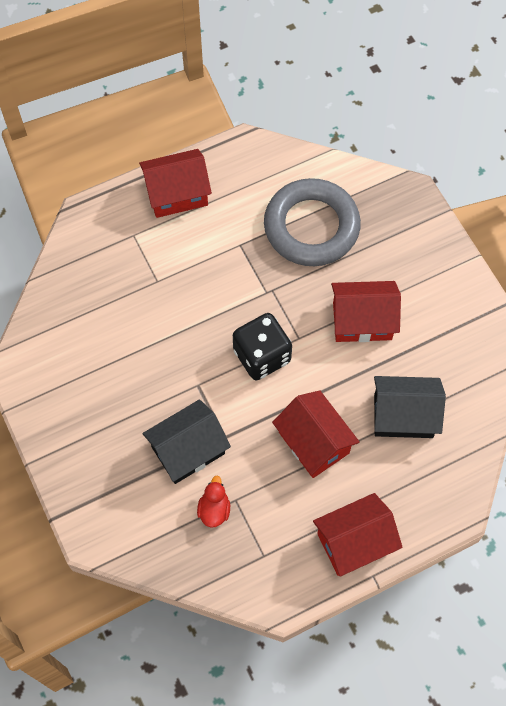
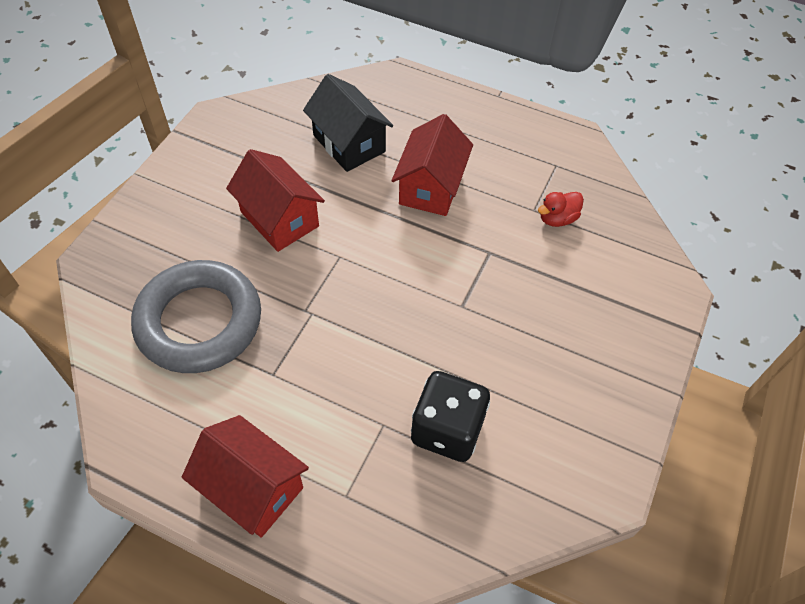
camera: 130 degrees left, 10 degrees down
black house [143,399,231,484] -> none
black dice [233,313,292,380] -> black dice moved to [411,371,490,462]
red house [313,493,403,577] -> none

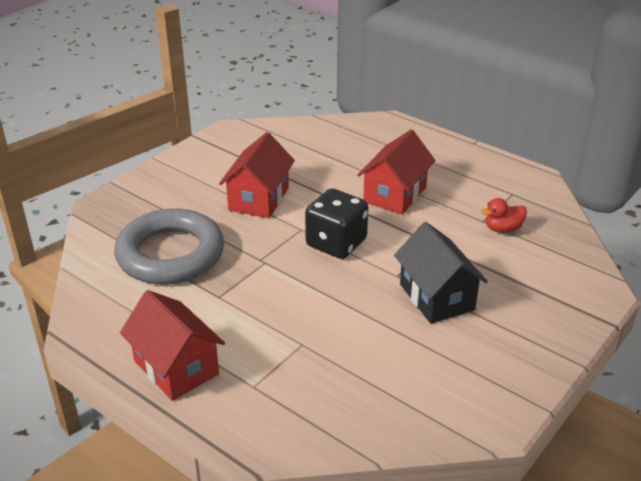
camera: 15 degrees right, 20 degrees down
red house [226,149,325,252] -> red house turned 45 degrees clockwise [219,132,295,218]
black house [303,74,393,172] -> black house moved to [394,222,488,324]
black dice [411,371,490,462] -> black dice moved to [305,188,368,259]

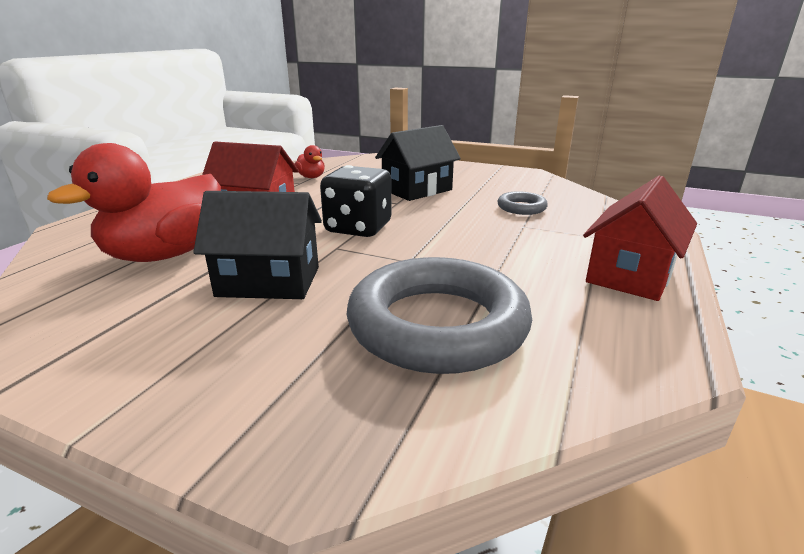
camera: 105 degrees left, 10 degrees down
red house [219,132,295,218] -> black house [194,191,322,299]
none -> red duck [47,143,221,262]
none -> grey ring [497,191,548,215]

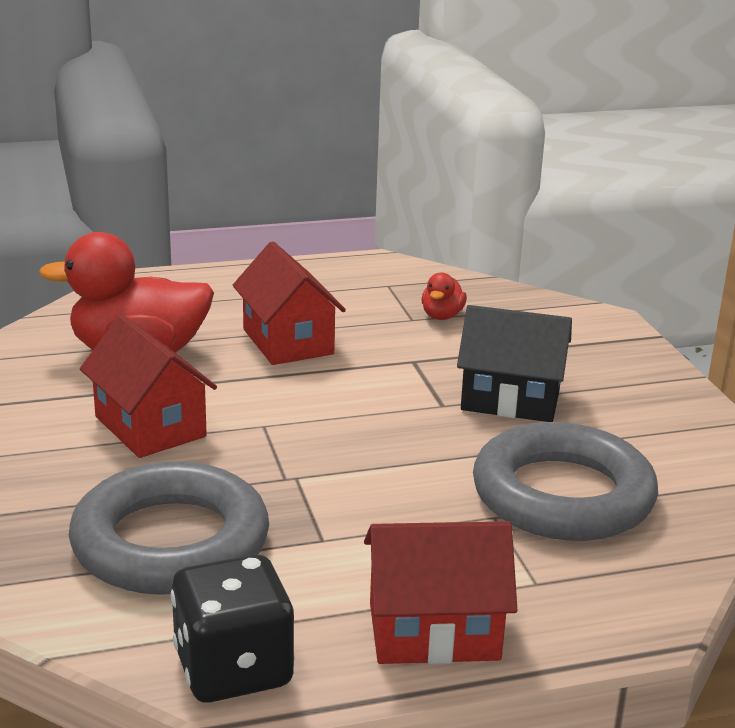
camera: 50 degrees right, 0 degrees up
black house [194,191,322,299] -> red house [80,315,217,458]
black dice [320,165,392,237] -> black dice moved to [171,554,295,702]
grey ring [497,191,548,215] -> grey ring [473,422,658,541], size x2.24

